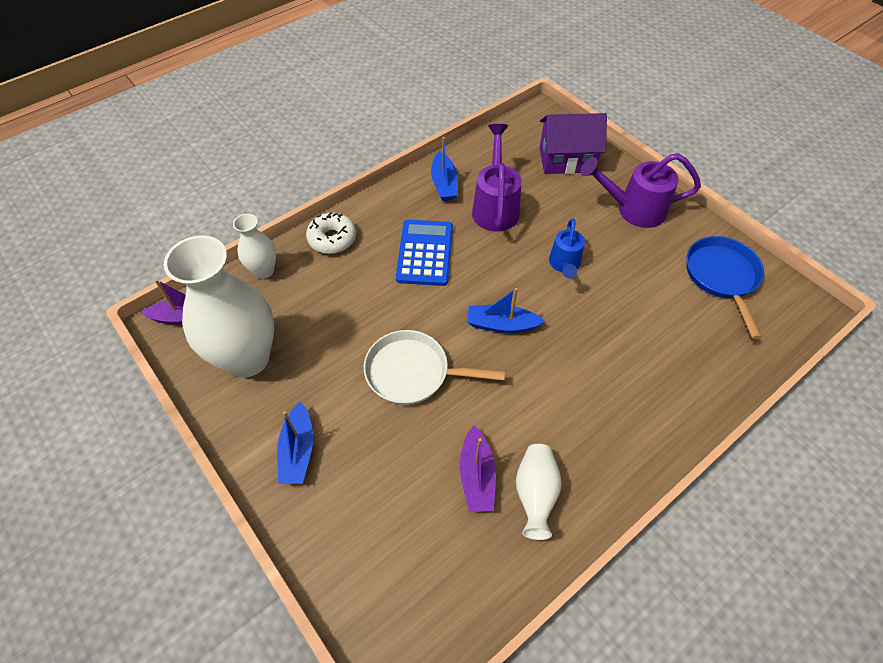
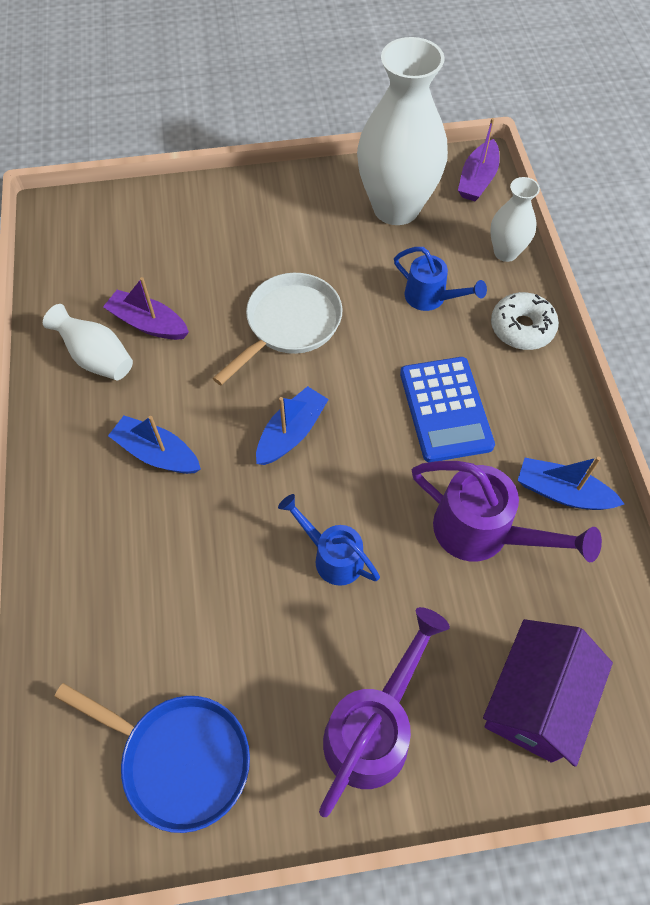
camera: 120 degrees right, 5 degrees up
blue boat [277,402,313,484] -> blue boat moved to [108,416,201,474]
blue calculator [396,220,453,286] -> blue calculator turned 45 degrees clockwise [400,357,495,462]
none -> blue watering can [394,247,487,311]

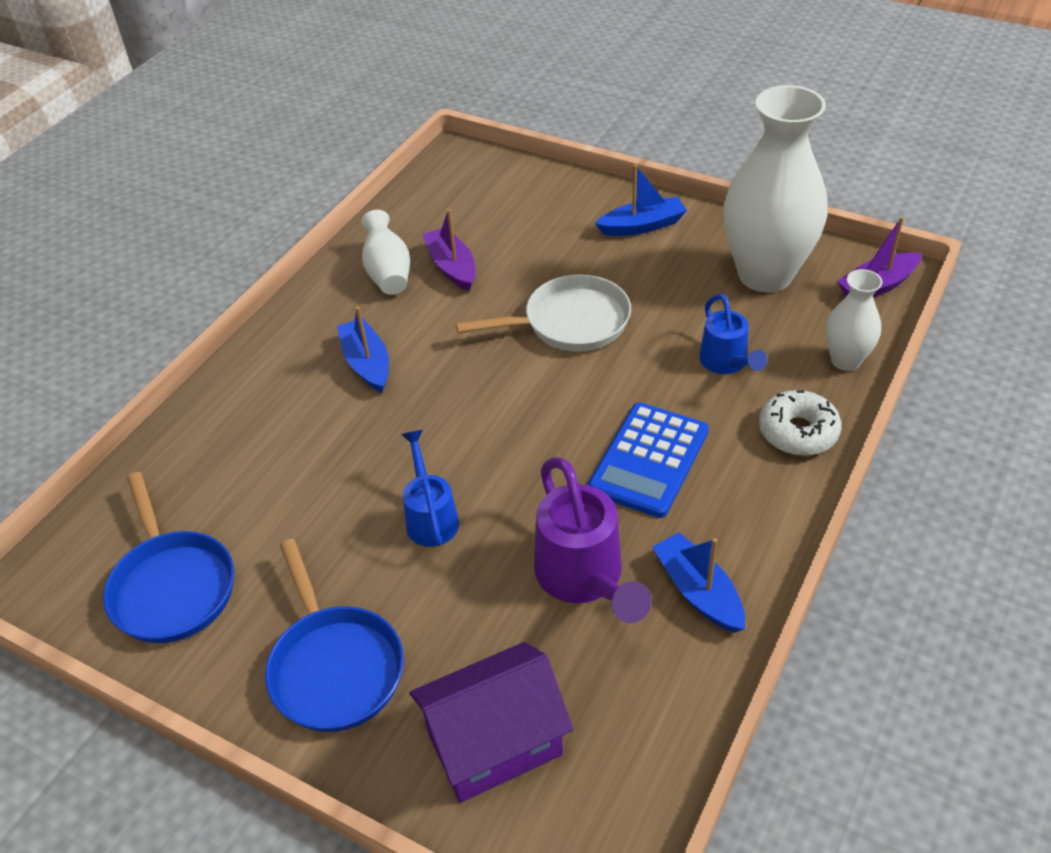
camera: 40 degrees right, 15 degrees down
blue boat [256,386,329,465] -> blue boat moved to [595,164,687,236]
purple watering can [319,607,450,817] -> blue pan [265,539,404,732]

